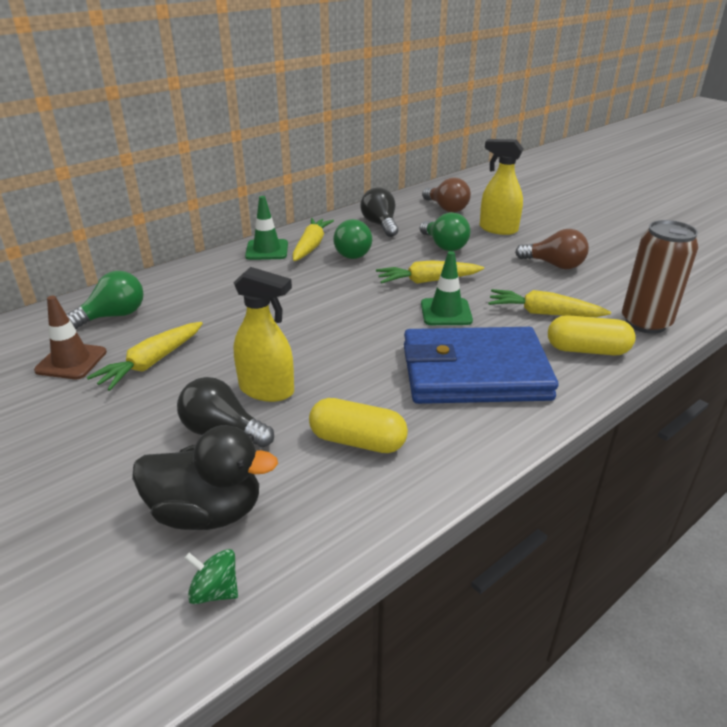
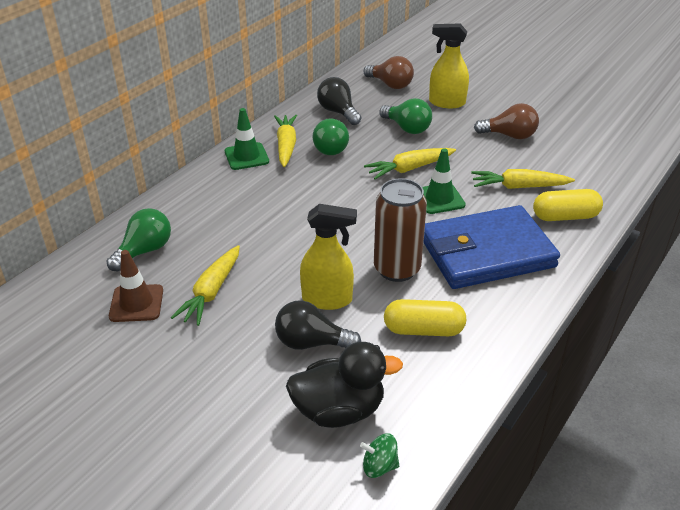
camera: 15 degrees left, 5 degrees up
brown can [622,220,699,334] -> brown can moved to [374,178,427,282]

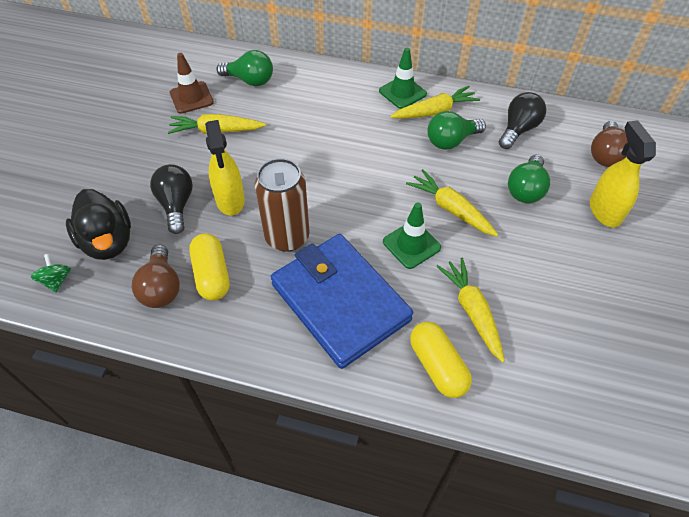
camera: 70 degrees right, 15 degrees up
brown light bulb [474,103,539,139] -> brown light bulb moved to [132,244,180,308]

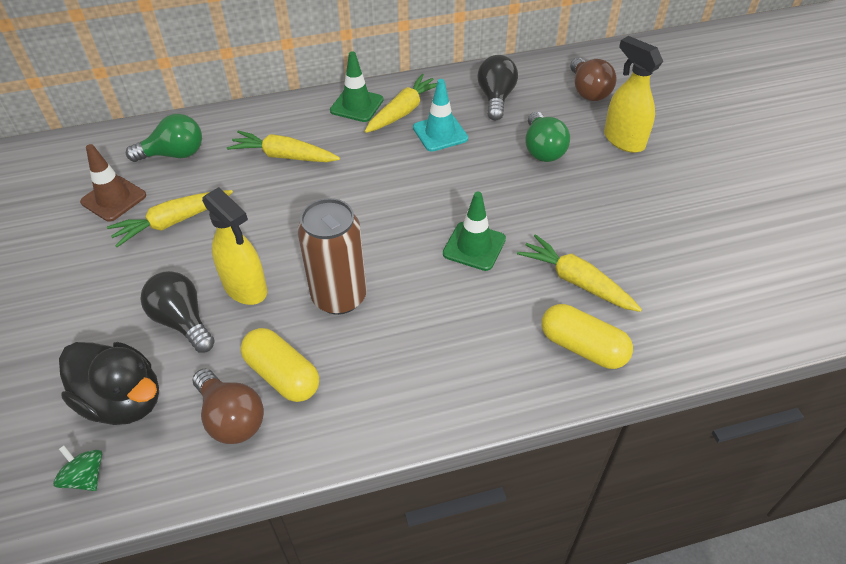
camera: 30 degrees left, 5 degrees down
blue wallet [271,234,413,369] -> none
yellow carrot [406,169,498,236] -> yellow carrot moved to [227,131,340,162]
green light bulb [427,111,486,150] -> turquoise traffic cone [413,79,468,152]

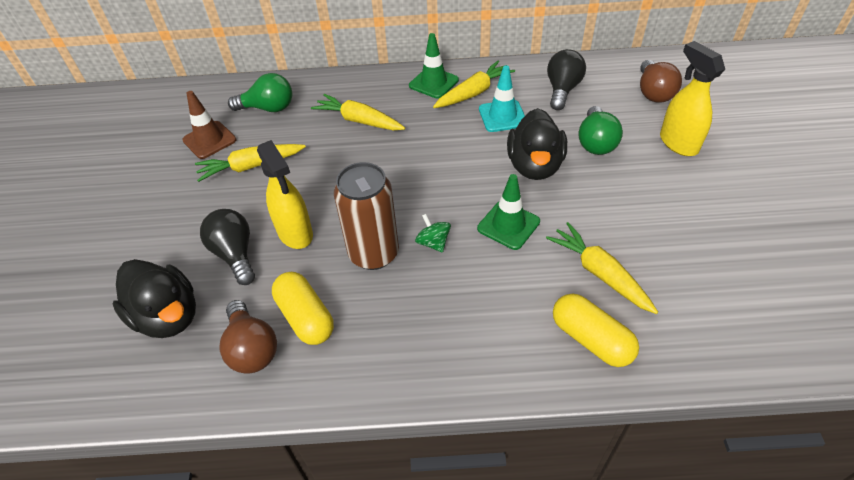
camera: 15 degrees right, 0 degrees up
green spinning top [53,445,102,491] -> green spinning top moved to [415,214,451,252]
none -> black duck [507,108,567,180]

